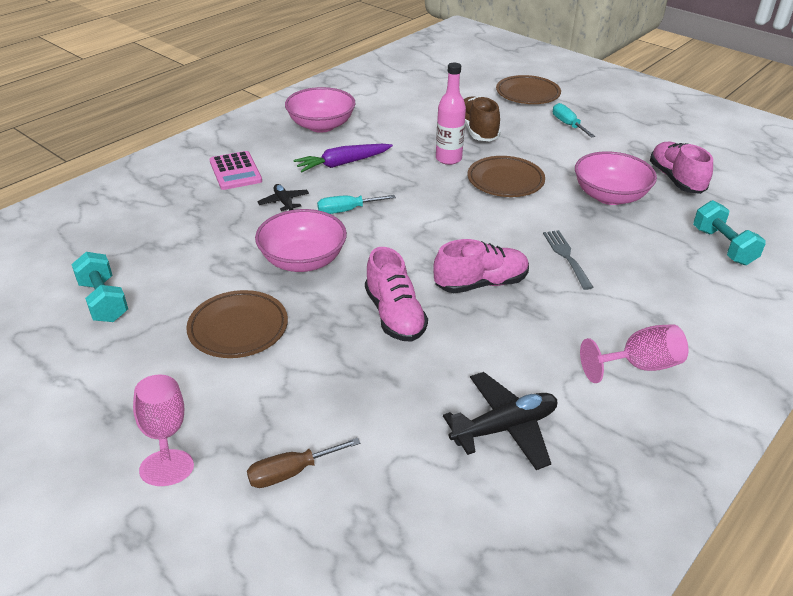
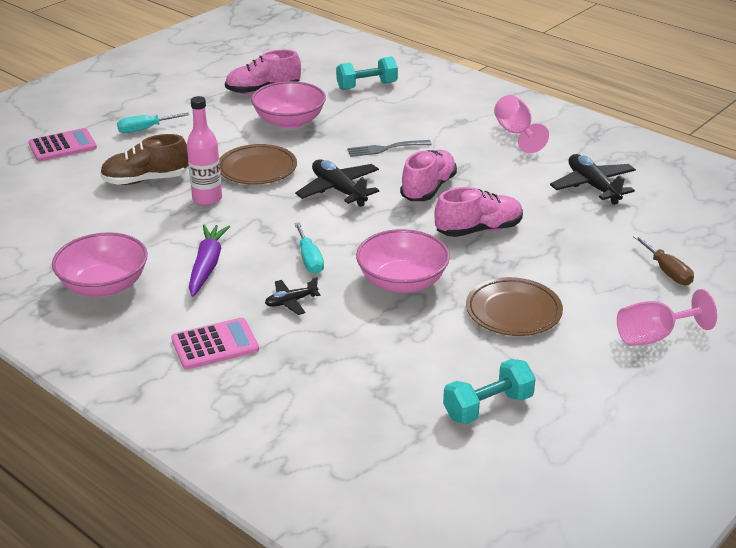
camera: 90 degrees left, 5 degrees down
purple carrot [293,144,393,172] -> purple carrot turned 150 degrees counterclockwise [189,225,230,297]
pink shoe [433,239,529,293] -> pink shoe turned 45 degrees clockwise [400,150,457,201]
brown plate [496,75,561,104] -> pink calculator [28,128,97,162]
none -> black plane [295,160,379,207]

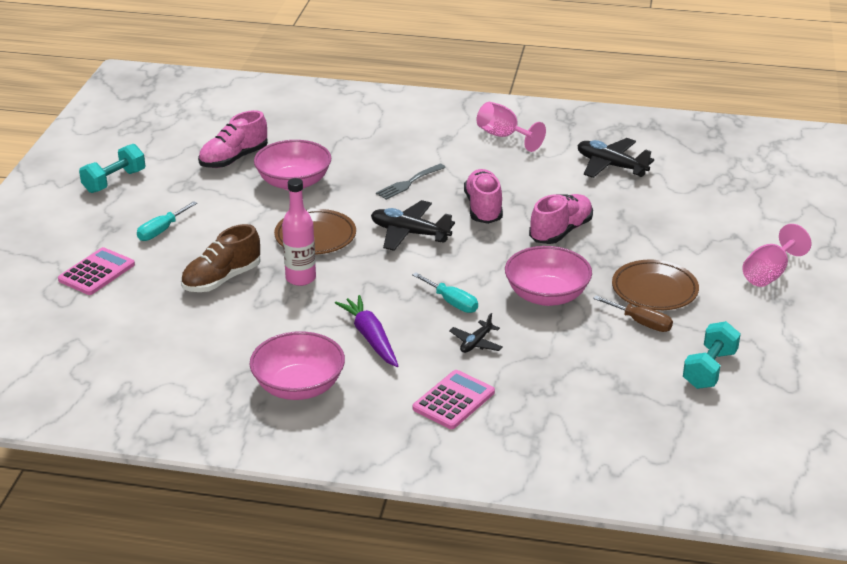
camera: 30 degrees left, 0 degrees up
turquoise dumbbell [336,56,398,90] -> turquoise dumbbell moved to [79,144,145,193]
brown screwdriver [633,235,694,286] -> brown screwdriver moved to [593,296,673,332]

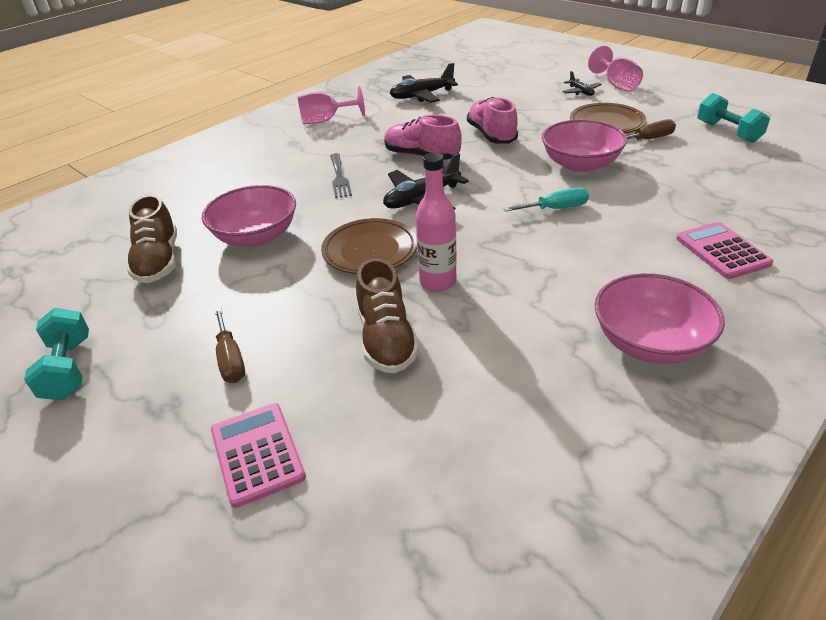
camera: 55 degrees left, 5 degrees up
turquoise screwdriver [137,201,197,241] -> brown screwdriver [214,308,245,383]
pink shoe [198,110,268,168] -> brown shoe [127,195,177,283]
purple carrot [335,295,398,367] -> none
black plane [449,313,503,353] -> black plane moved to [562,71,602,96]

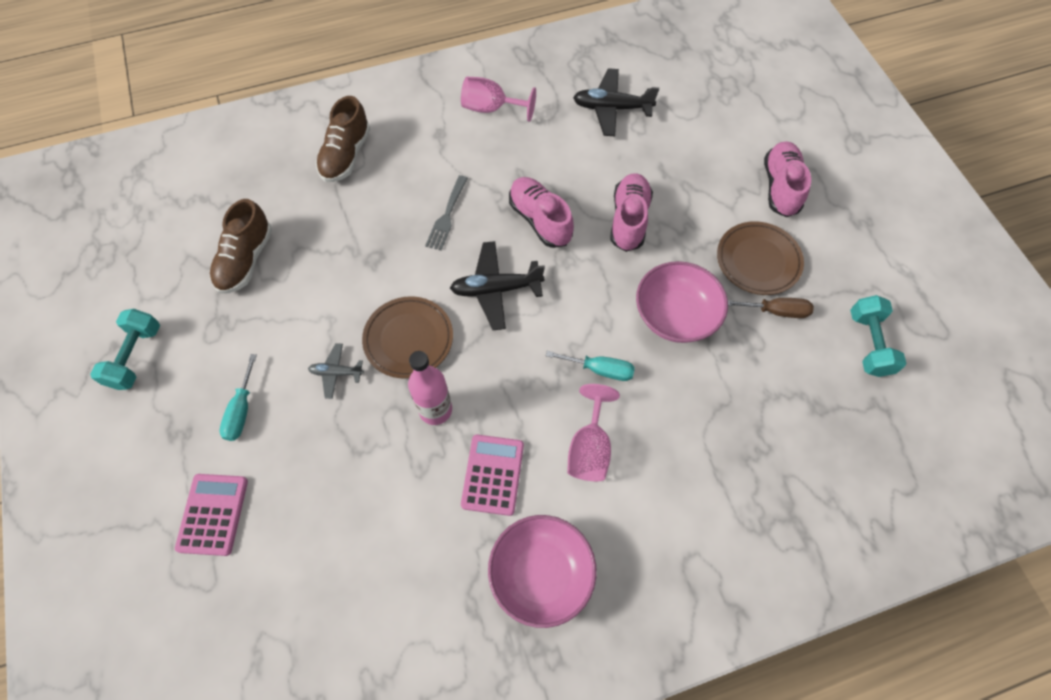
camera: 25 degrees right, 25 degrees up
pink bowl [202,185,296,247] -> none
brown screwdriver [214,308,245,383] -> turquoise screwdriver [219,354,257,441]
brown shoe [356,258,419,373] -> brown shoe moved to [316,96,370,182]
black plane [562,71,602,96] -> pink shoe [764,141,811,217]
pink goblet [588,46,643,92] -> pink goblet moved to [567,384,620,481]
pink calculator [676,222,774,279] -> pink calculator moved to [461,435,524,516]
none -> grey plane [308,343,364,399]

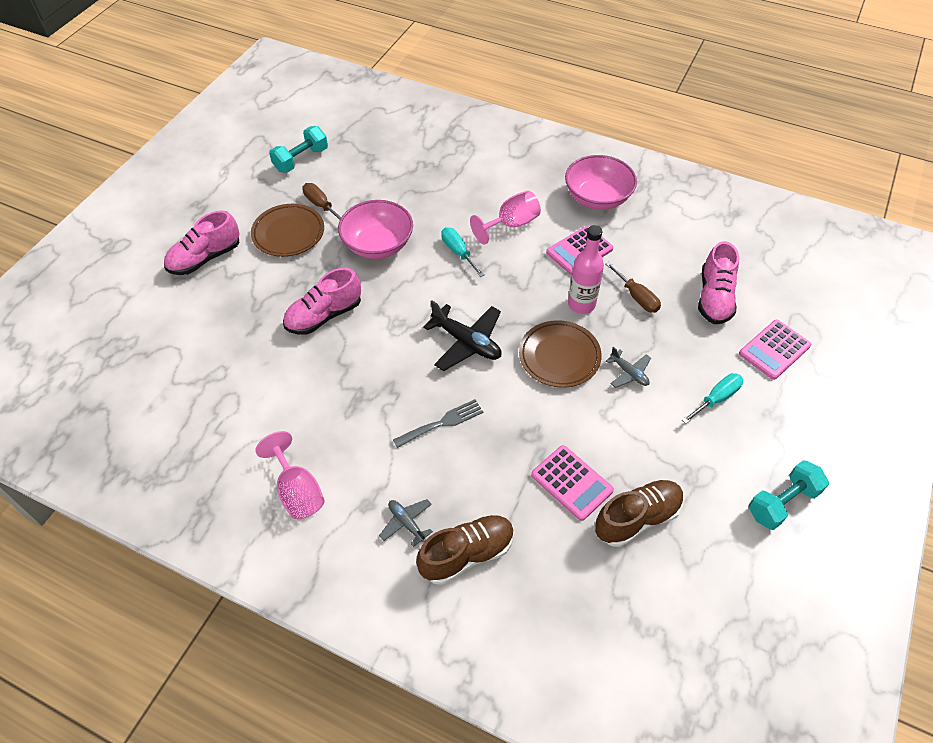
camera: 135 degrees left, 10 degrees down
pink shoe [509,177,574,248] -> pink shoe moved to [698,241,739,324]
black plane [573,68,659,136] -> none
none -> grey plane [379,499,433,547]
none -> pink calculator [531,445,614,521]
none -> brown screwdriver [606,262,661,313]

